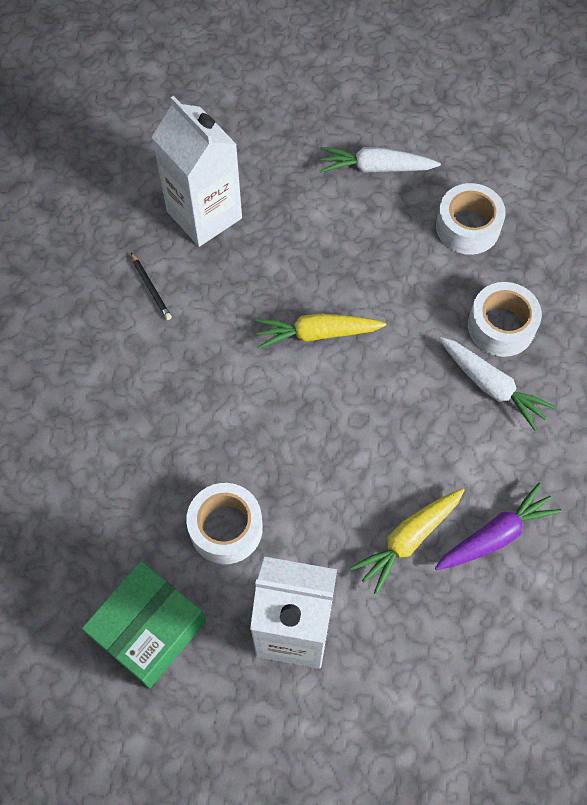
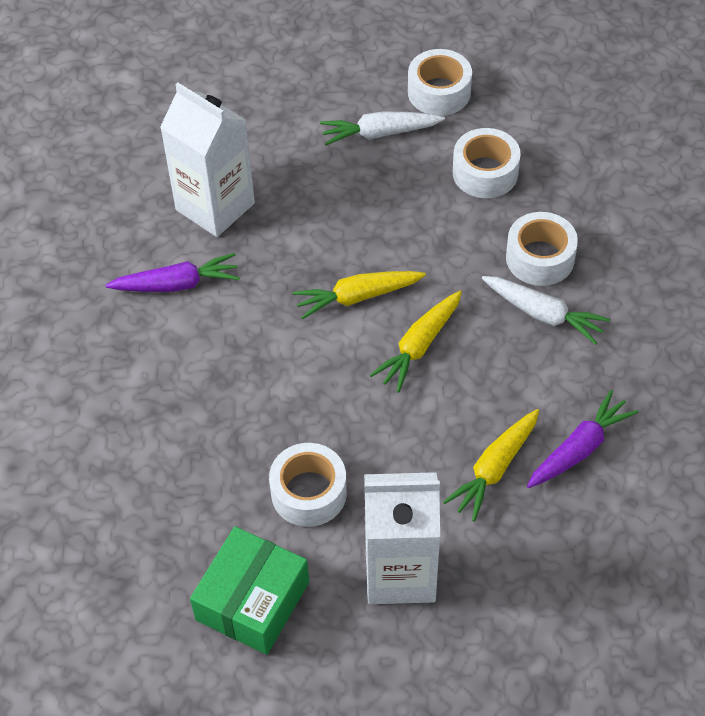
camera: 10 degrees left, 10 degrees down
black pencil [131,253,172,320] -> purple carrot [105,253,240,292]
none -> yellow carrot [370,291,462,393]
none -> white tape [408,49,472,116]

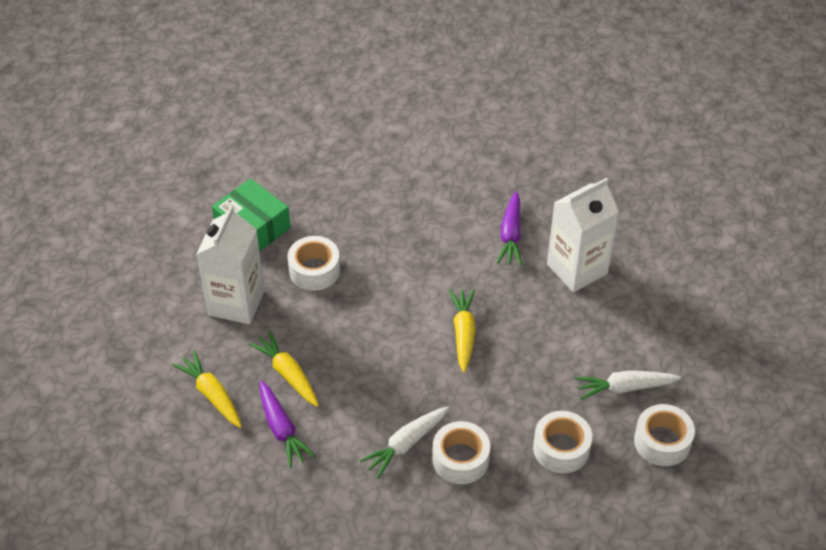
camera: 105 degrees right, 5 degrees down
white carrot [320,111,445,146] -> white carrot turned 105 degrees counterclockwise [575,370,681,400]
yellow carrot [370,291,462,393] -> yellow carrot moved to [172,351,242,428]

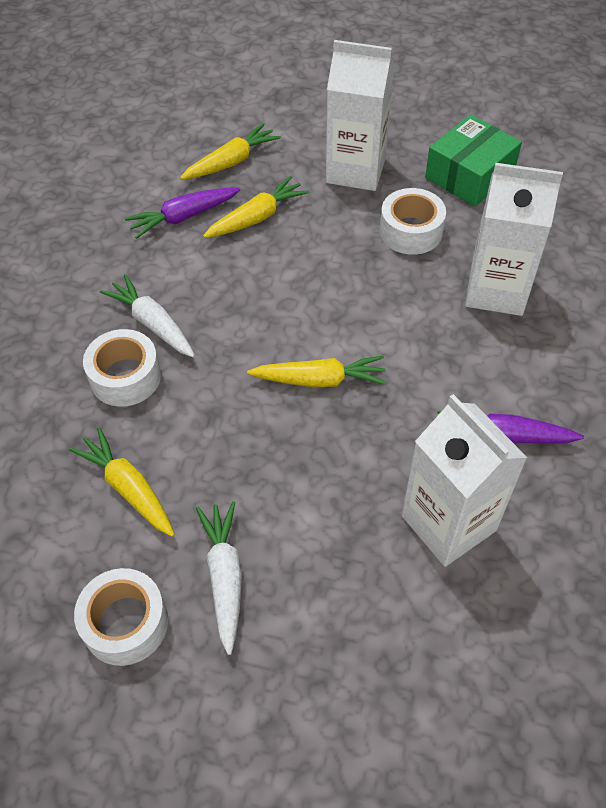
camera: 90 degrees right, 5 degrees up
white tape [533,411,592,473] -> yellow carrot [69,428,175,537]
none -> white carton [465,163,563,316]

